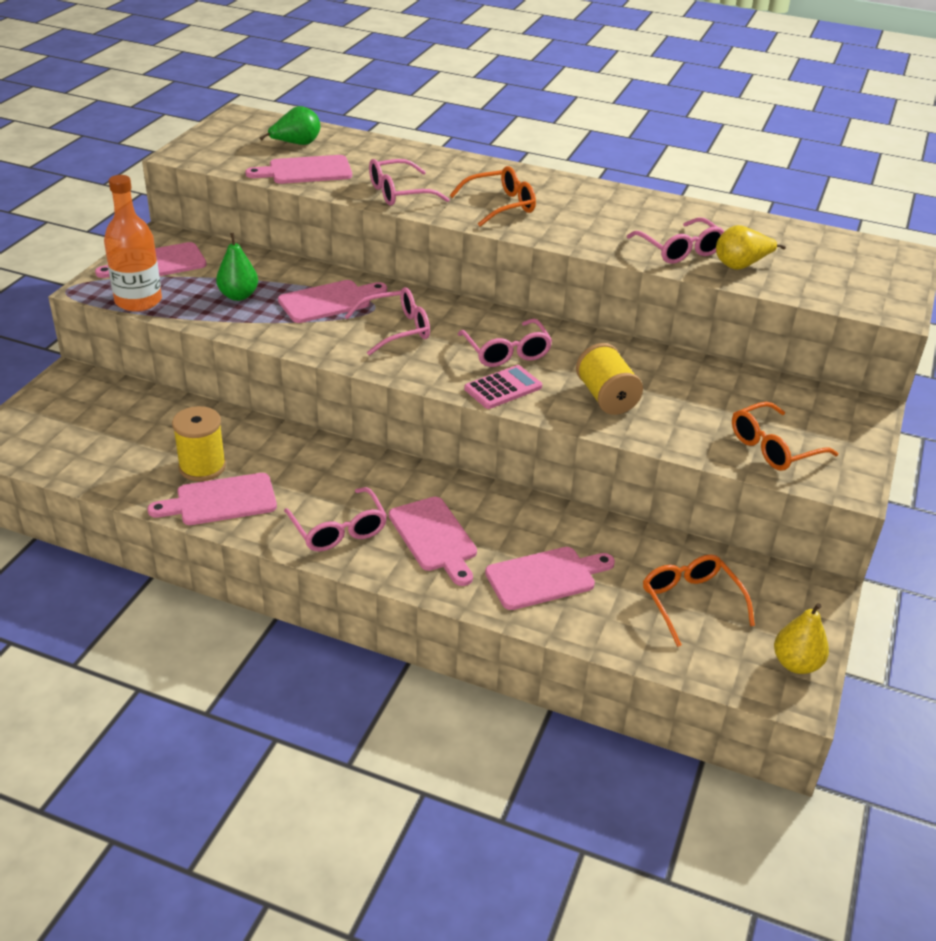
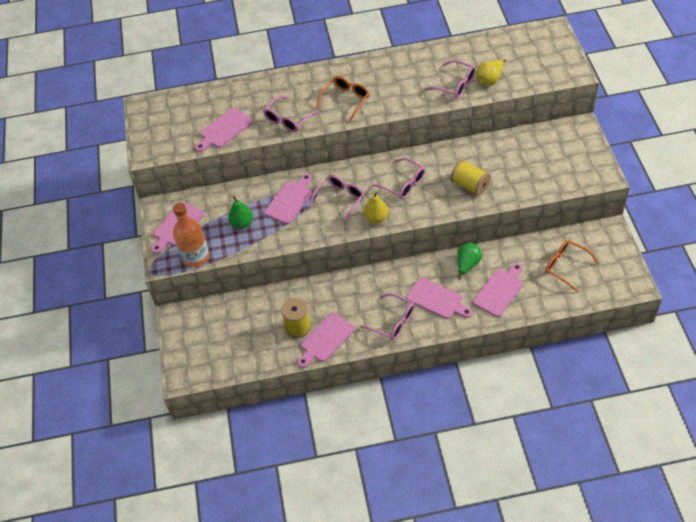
camera: 25 degrees left, 15 degrees up
green pear [260,106,320,145] -> green pear moved to [458,243,482,280]
pink calculator [464,365,542,409] -> none
orange glasses [732,402,838,471] -> none
yellow pear [774,603,829,674] -> yellow pear moved to [364,192,389,223]

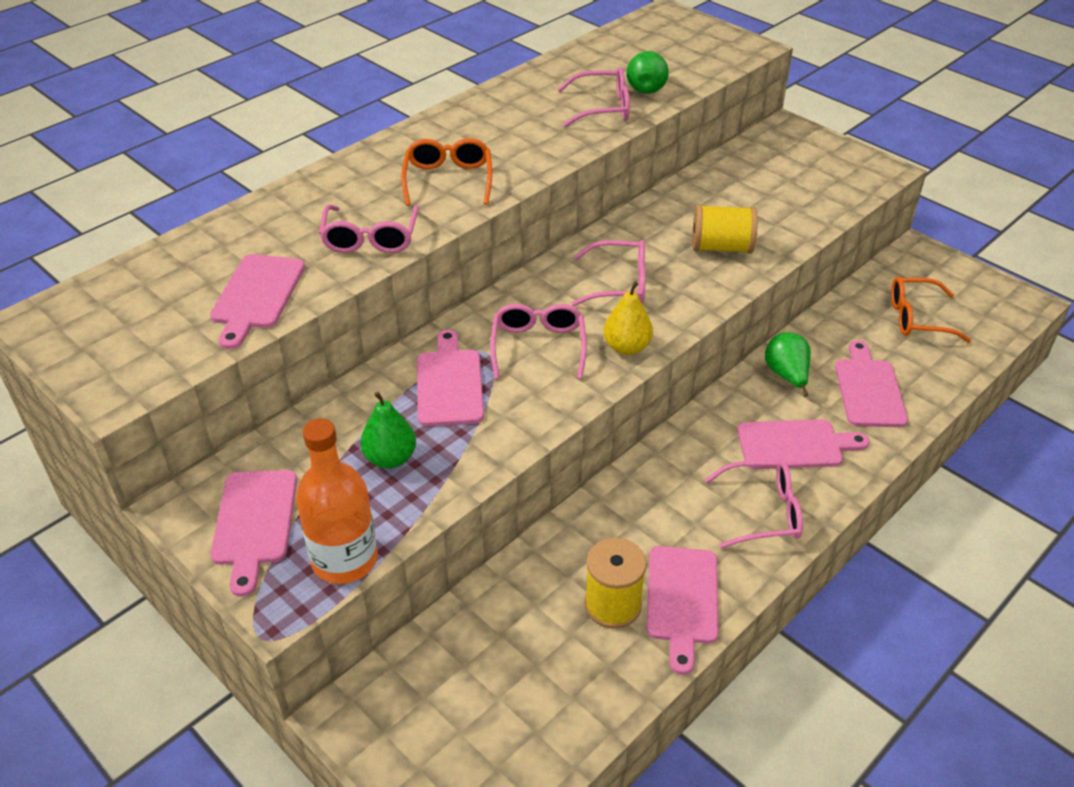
camera: 40 degrees left, 10 degrees down
yellow pear [476,59,506,86] -> green pear [627,51,669,94]

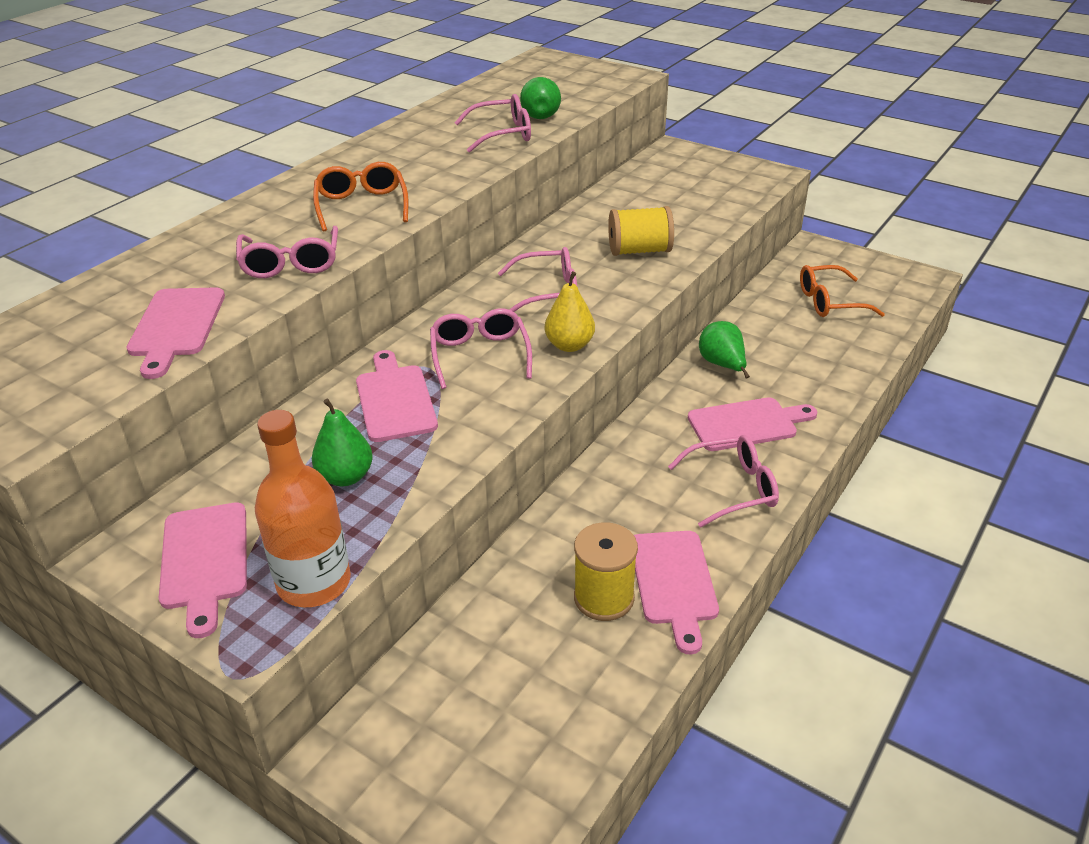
camera: 10 degrees left, 5 degrees down
pink cutting board [835,340,908,427] -> none

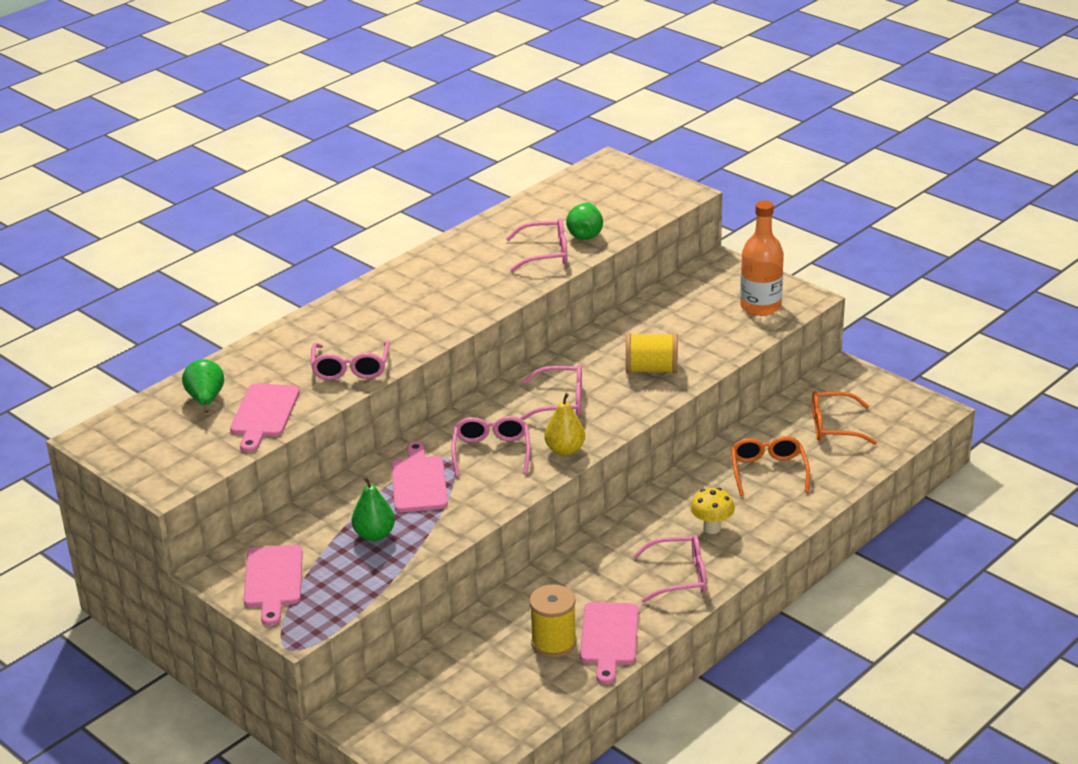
camera: 10 degrees right, 5 degrees down
orange bottle [255,410,351,607] -> orange bottle moved to [740,201,784,316]
orange glasses [313,162,408,231] -> orange glasses moved to [731,436,810,496]
pink cutting board [688,397,817,451] -> yellow mushroom [690,488,735,534]
green pear [699,321,750,379] -> green pear moved to [182,359,224,413]

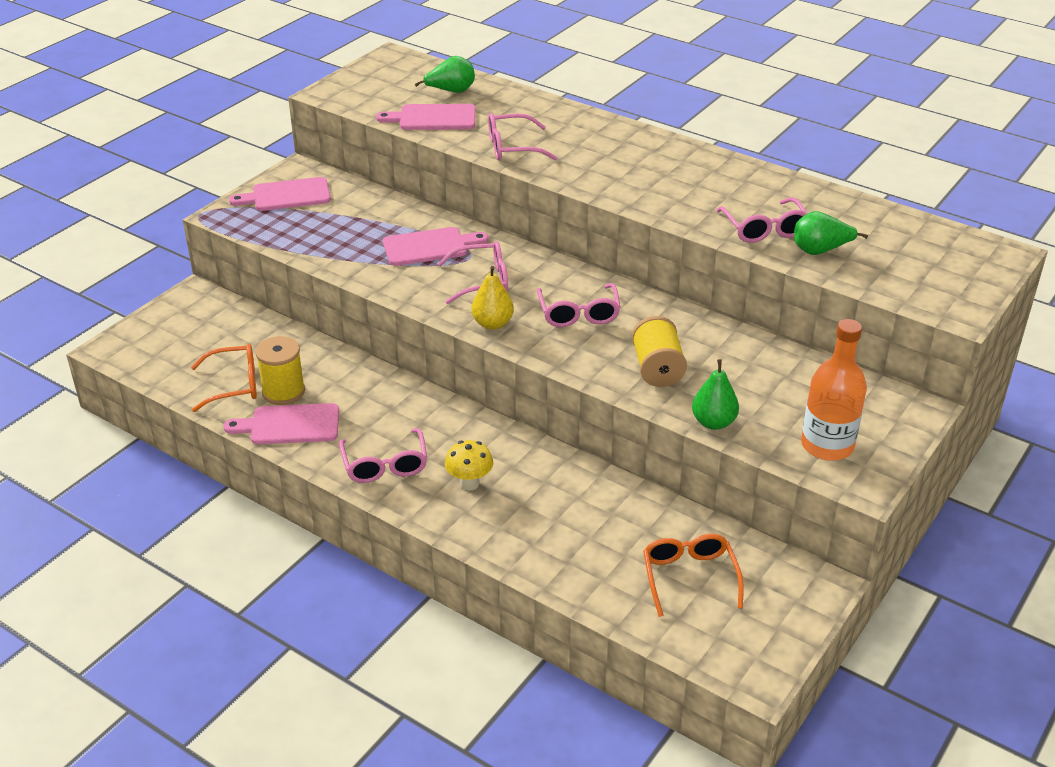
camera: 80 degrees right, 5 degrees up
green pear [352,477,395,541] -> green pear moved to [692,359,739,430]
orange glasses [731,436,810,496] -> orange glasses moved to [191,344,257,412]

